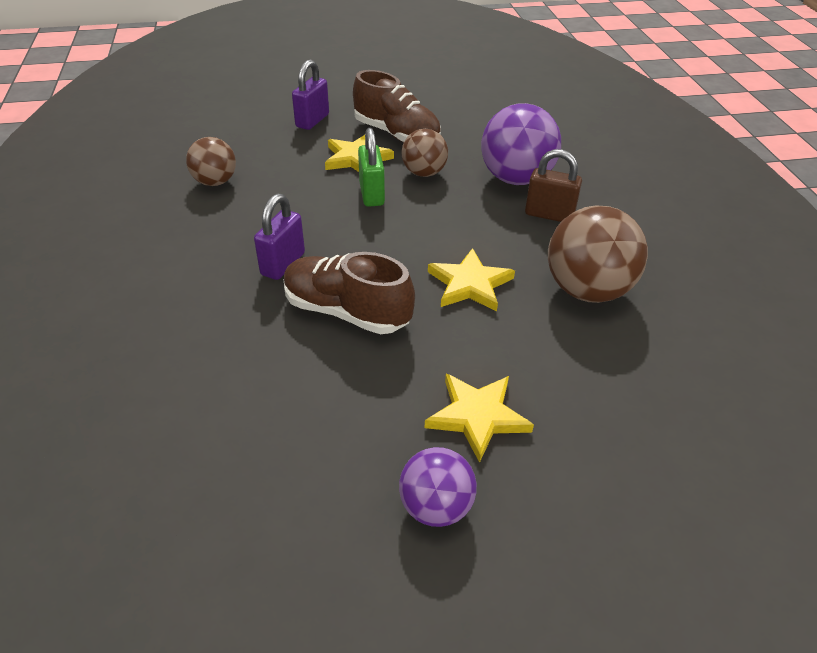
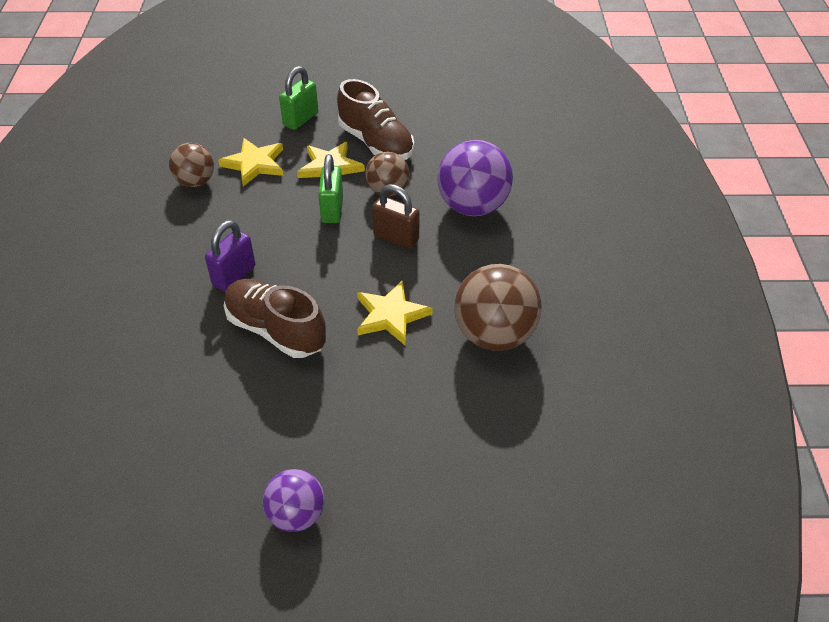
camera: 10 degrees right, 5 degrees up
purple padlock [292,60,329,130] -> green padlock [279,66,318,130]
yellow star [425,374,534,463] -> yellow star moved to [218,138,283,186]
brown padlock [525,149,582,222] -> brown padlock moved to [372,184,420,249]

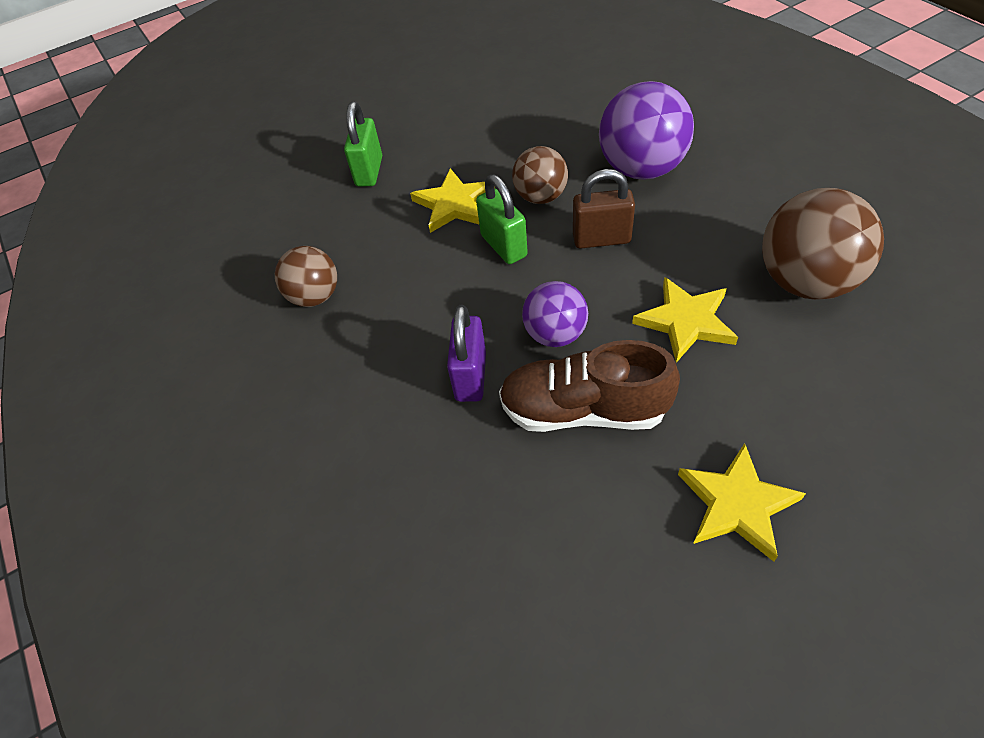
camera: 25 degrees left, 5 degrees up
yellow star [218,138,283,186] -> yellow star moved to [678,443,806,562]
purple ball [263,469,325,532] -> purple ball moved to [522,281,588,347]
brown shoe [337,79,414,160] -> none

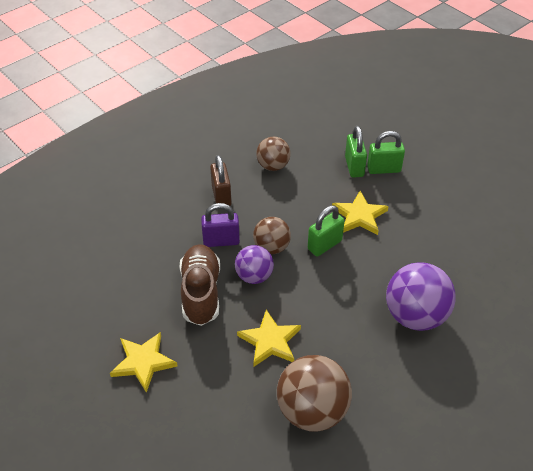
camera: 75 degrees right, 5 degrees down
brown ball [512,146,568,204] -> brown ball moved to [253,217,291,254]
brown padlock [573,169,635,249] -> brown padlock moved to [210,155,231,206]
none -> green padlock [345,126,367,178]

